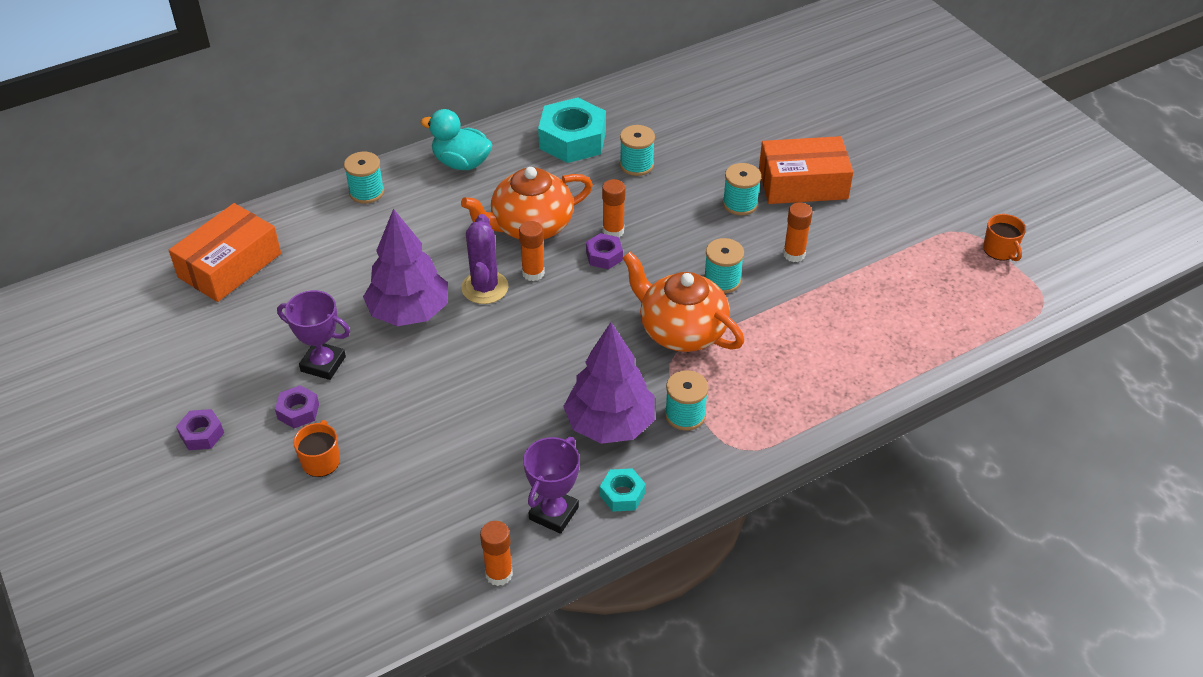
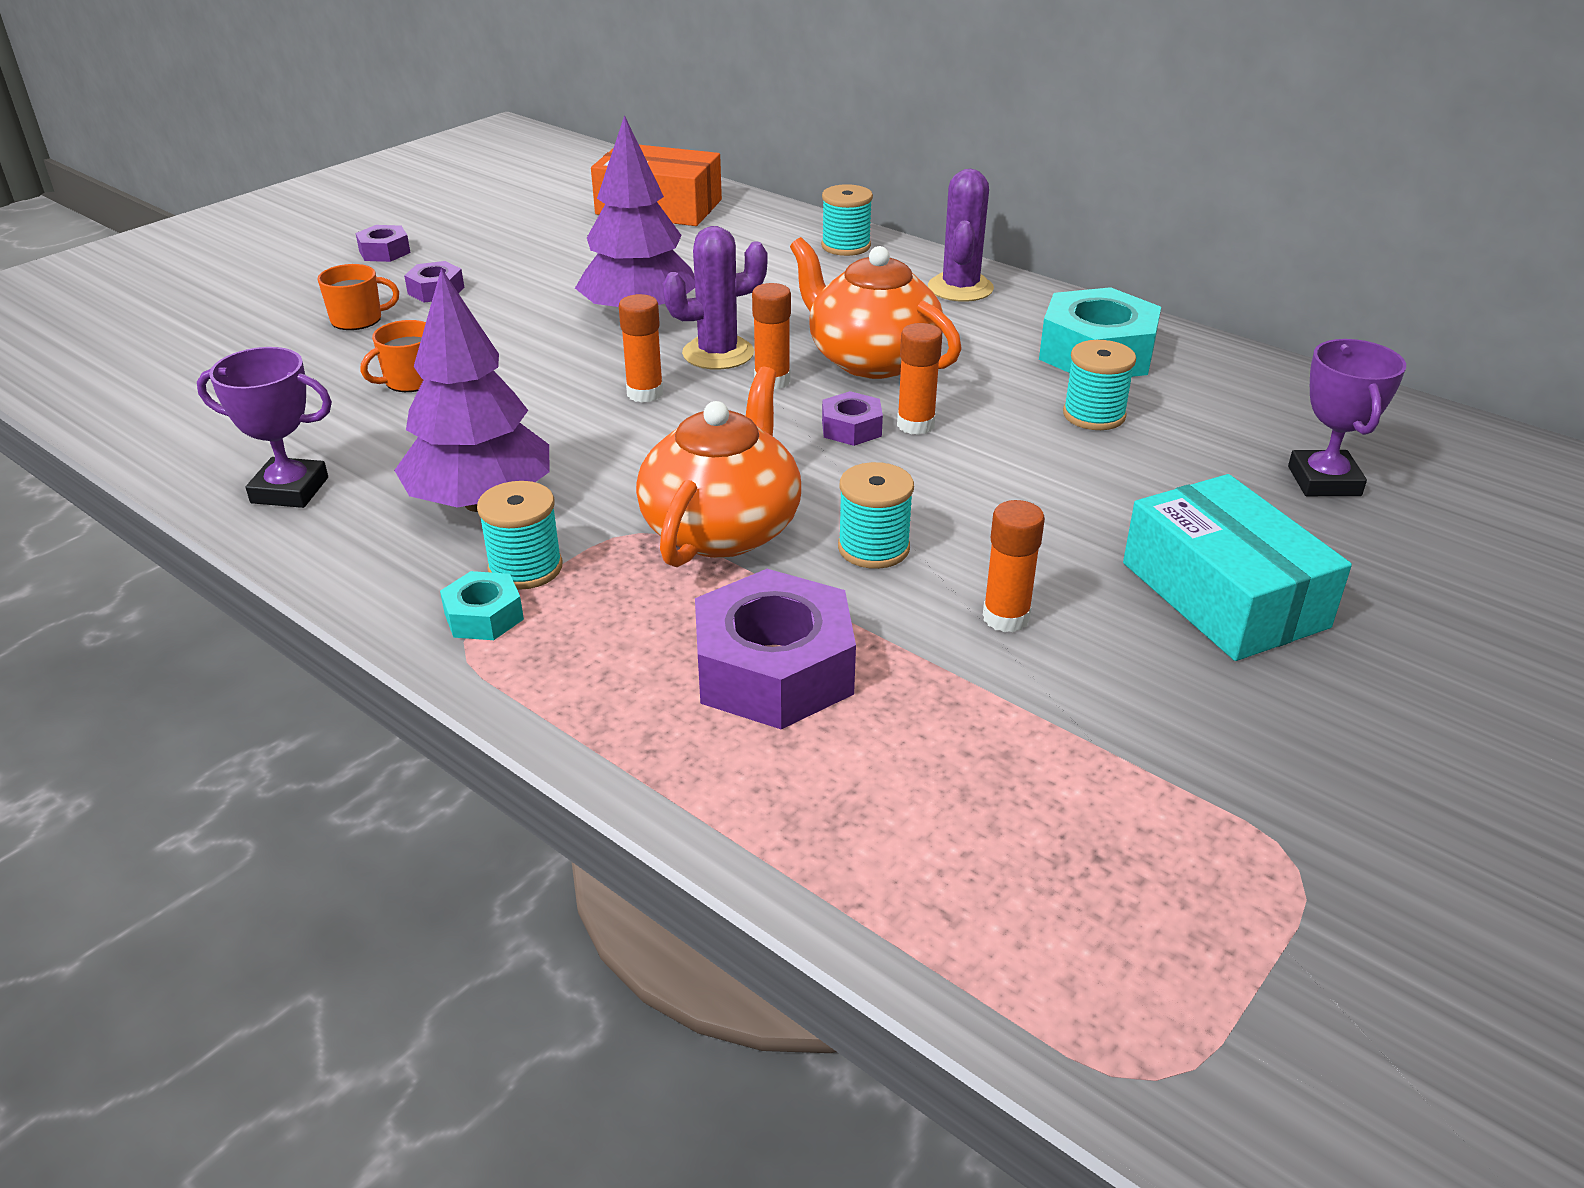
camera: 70 degrees right, 10 degrees down
purple trophy [277,290,350,380] -> purple trophy moved to [1288,339,1406,496]
turquoise duck [420,109,493,170] -> purple cactus [928,169,994,302]
orange glue stick [480,521,513,586] -> orange glue stick moved to [619,294,663,403]
turquoise nut [600,468,646,512] -> turquoise nut moved to [440,571,524,640]
turquoise spool [723,163,761,215] -> none
orange box [759,136,853,204] -> turquoise box [1123,474,1352,661]
orange mug [983,214,1026,261] -> orange mug moved to [360,320,426,392]
none -> purple nut [695,569,856,729]

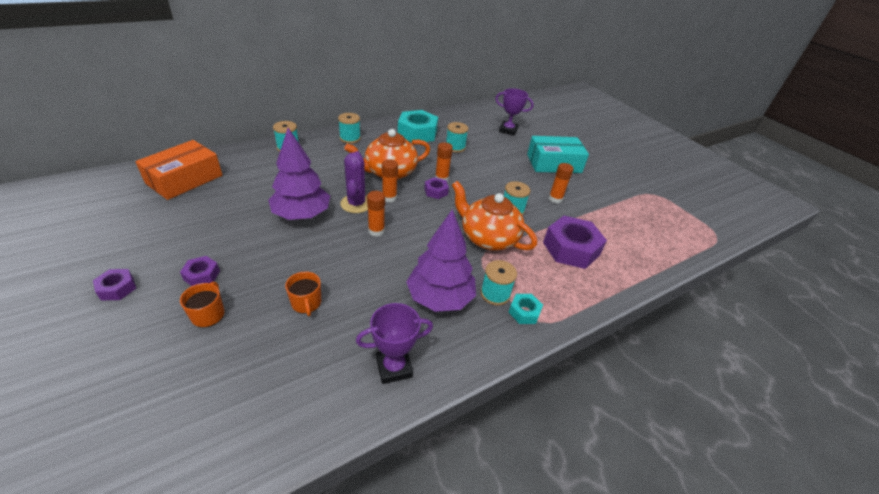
camera: 75 degrees left, 5 degrees up
purple trophy [197,347,332,508] -> purple trophy turned 45 degrees clockwise [356,303,433,384]
purple cactus [928,169,994,302] -> turquoise spool [338,113,361,144]

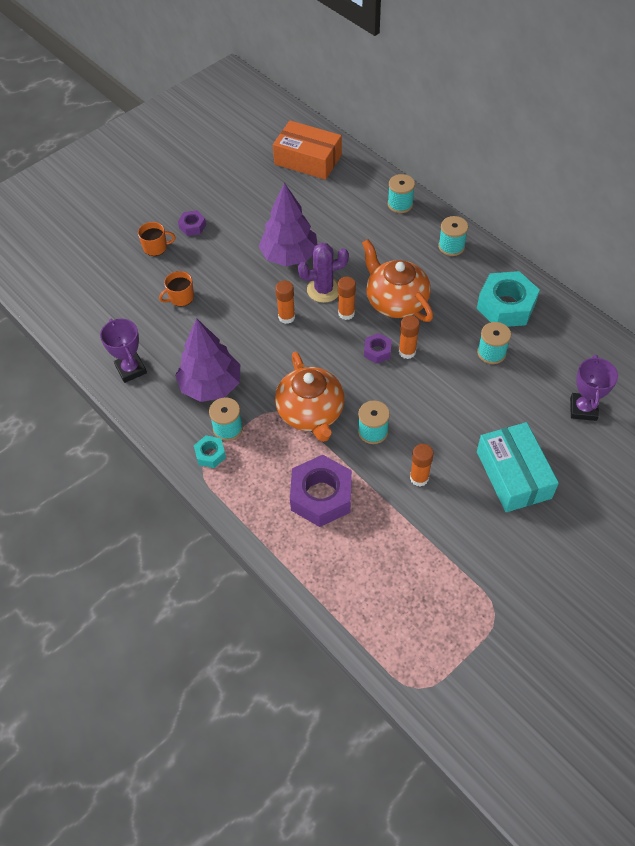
camera: 85 degrees right, 15 degrees up
purple nut [93,269,136,300] -> none
orange teapot [452,181,537,250] -> orange teapot turned 135 degrees clockwise [275,352,345,442]

